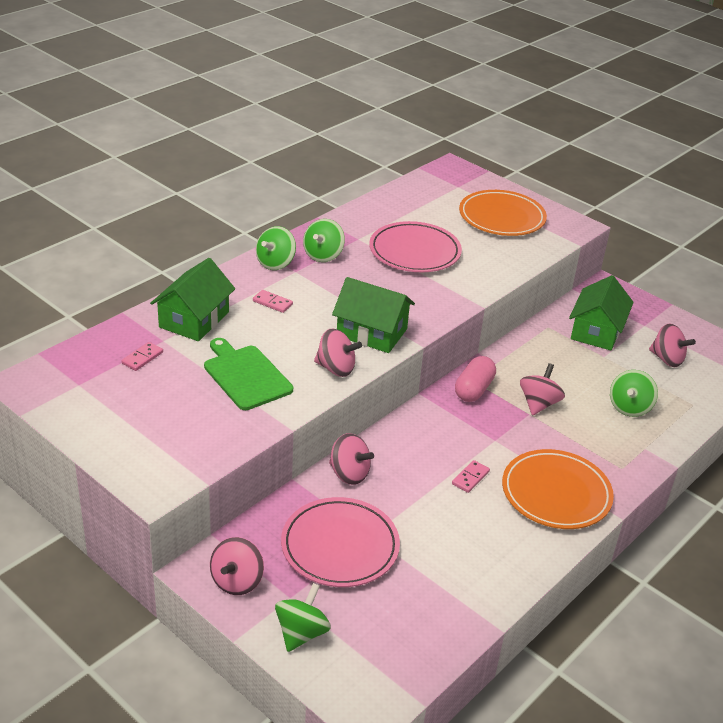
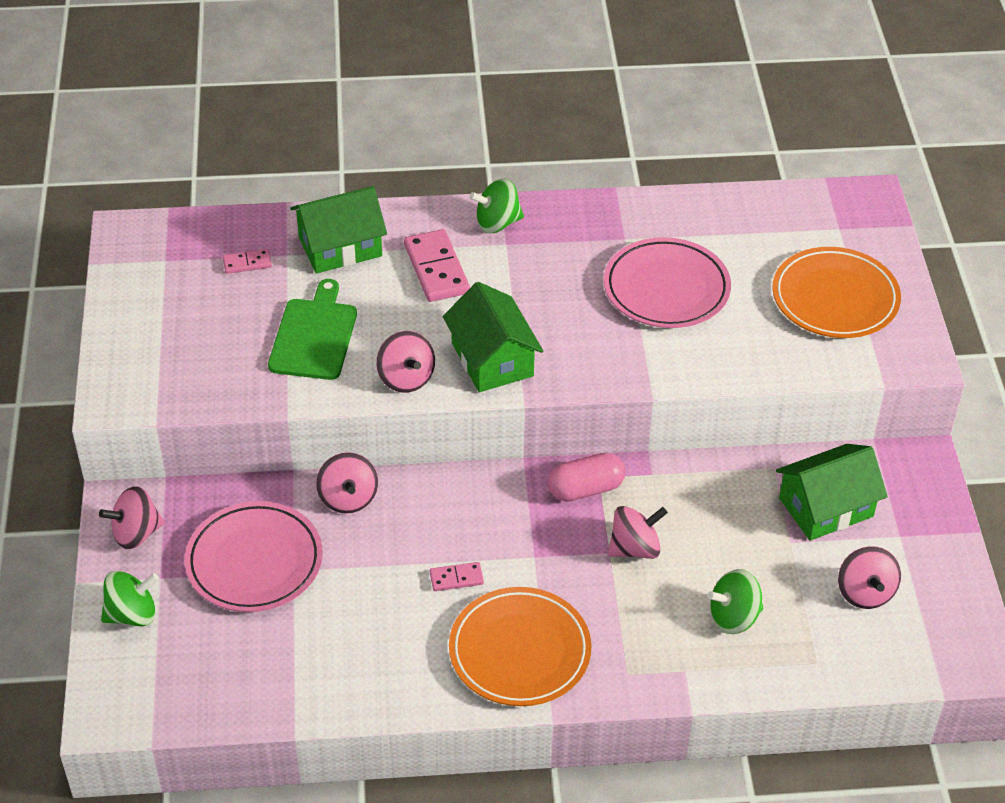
camera: 45 degrees right, 10 degrees up
pink domino [253,290,293,313] -> pink domino [404,229,470,302], size x1.89
green spinning top [303,219,345,262] -> none

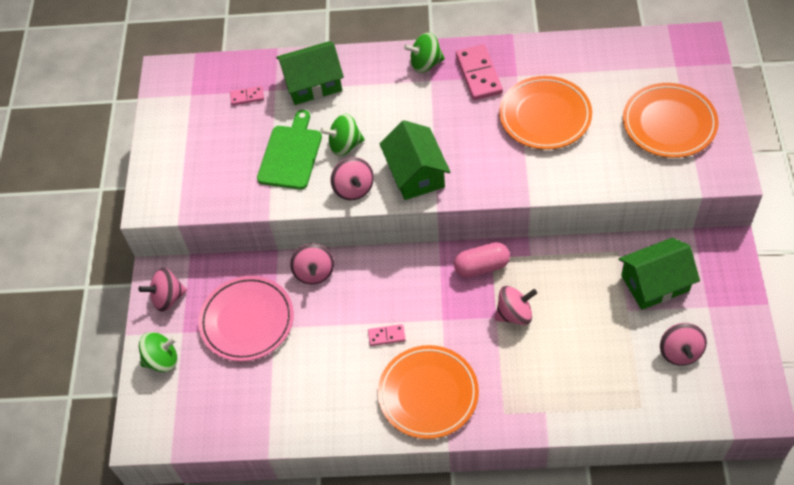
camera: 10 degrees right, 10 degrees up
pink domino [404,229,470,302] -> pink domino moved to [456,44,503,100]
pink plate [604,237,731,328] -> orange plate [499,76,592,150]
green spinning top [707,569,763,634] -> green spinning top moved to [320,113,365,156]

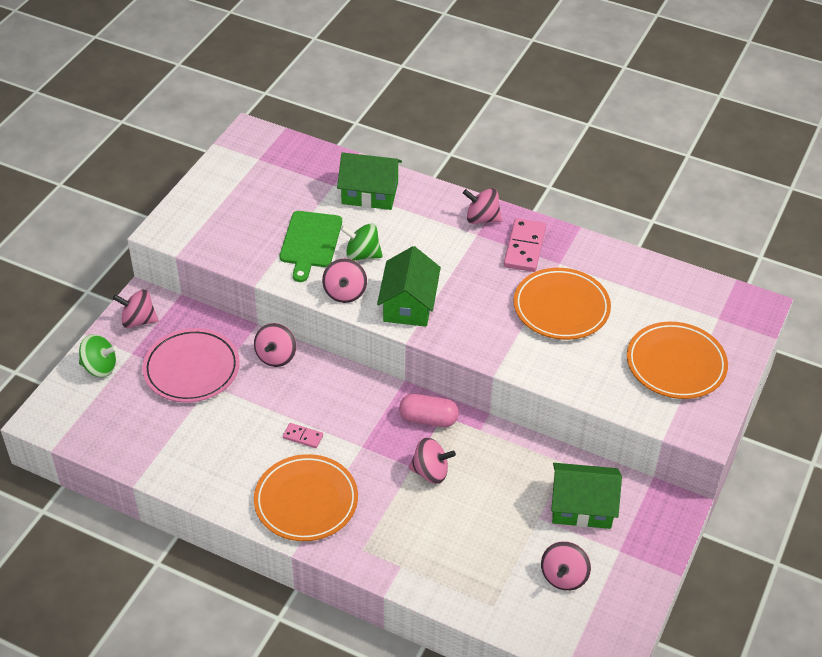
camera: 20 degrees right, 10 degrees down
pink domino [230,86,264,105] -> none
green cutting board [257,110,322,190] -> green cutting board turned 150 degrees clockwise [280,211,342,282]
green spinning top [404,32,445,73] -> pink spinning top [463,188,502,224]

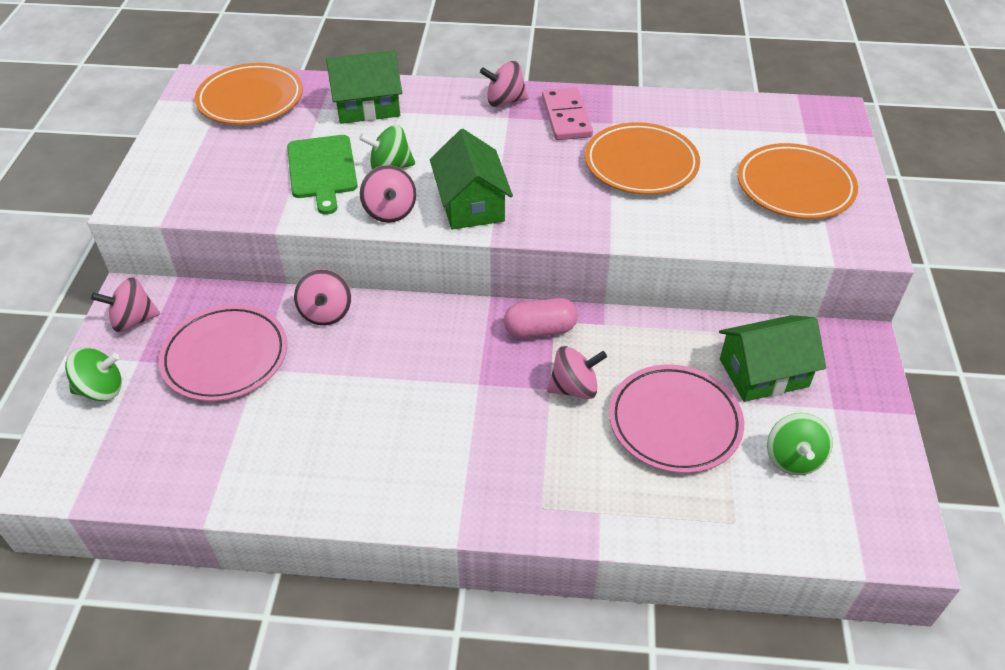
camera: 20 degrees left, 0 degrees up
orange plate [254,454,358,541] -> orange plate moved to [195,63,303,125]
pink domino [283,423,323,448] -> none
pink spinning top [541,541,591,591] -> green spinning top [767,413,833,475]
none -> pink plate [609,364,744,473]

